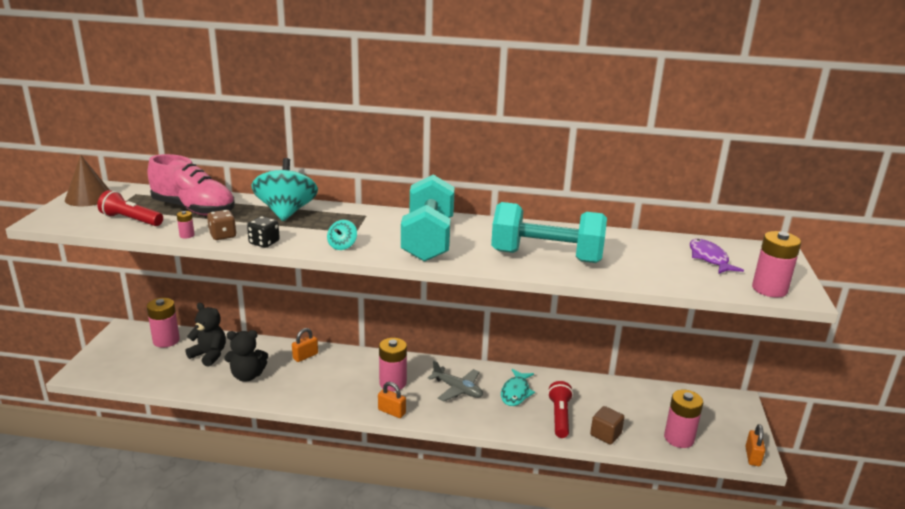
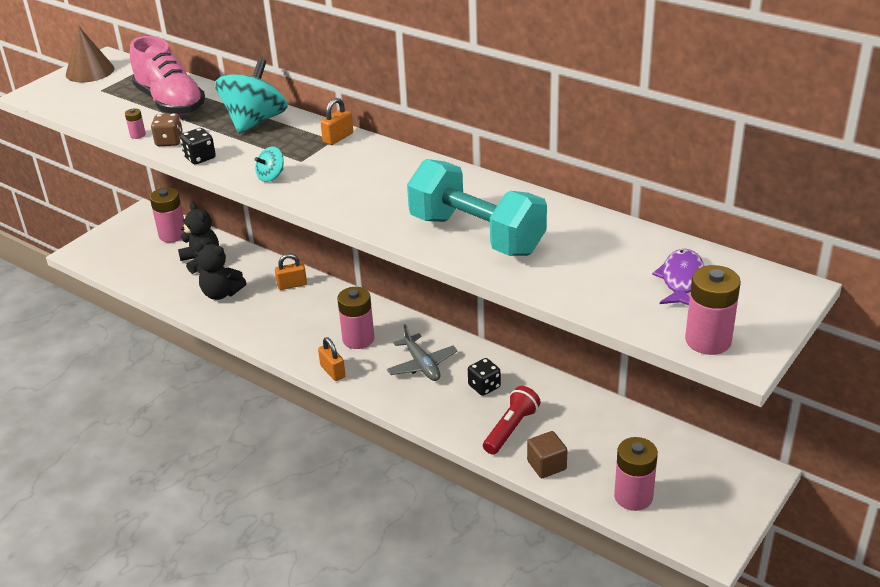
camera: 30 degrees right, 10 degrees up
red flashlight [97,190,163,226] -> none
turquoise dumbbell [401,175,455,262] -> none
turquoise fish [501,369,535,406] -> black dice [468,358,501,396]
orange padlock [746,424,765,466] -> orange padlock moved to [320,98,353,145]

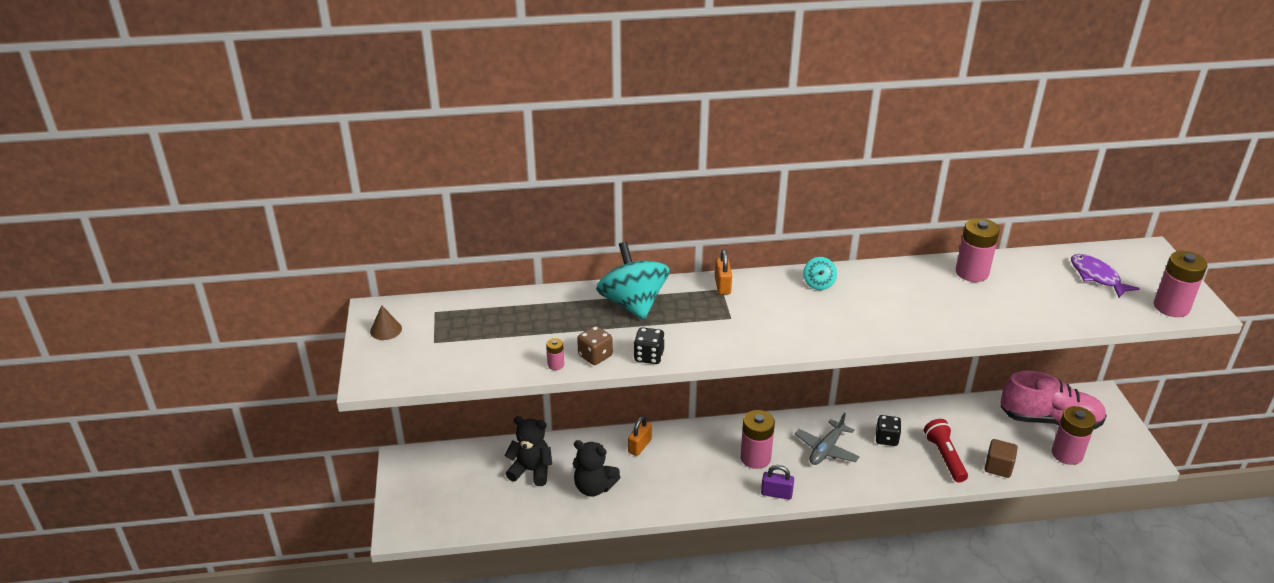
camera: 45 degrees left, 0 degrees up
brown cone [66,26,114,83] -> brown cone [370,305,402,340], size x0.57
pink shoe [130,36,205,115] -> pink shoe moved to [1001,370,1107,430]
pink battery [150,188,185,242] -> pink battery moved to [956,218,1000,282]
black teddy bear [194,242,246,300] -> black teddy bear turned 45 degrees clockwise [573,440,620,497]
turquoise spinning top [255,147,284,182] -> turquoise spinning top moved to [803,257,837,290]
orange padlock [318,337,346,381] -> purple padlock [761,465,794,500]
grey plane [387,324,457,381] -> grey plane turned 105 degrees clockwise [795,412,860,465]
turquoise dumbbell [407,159,547,256] -> none

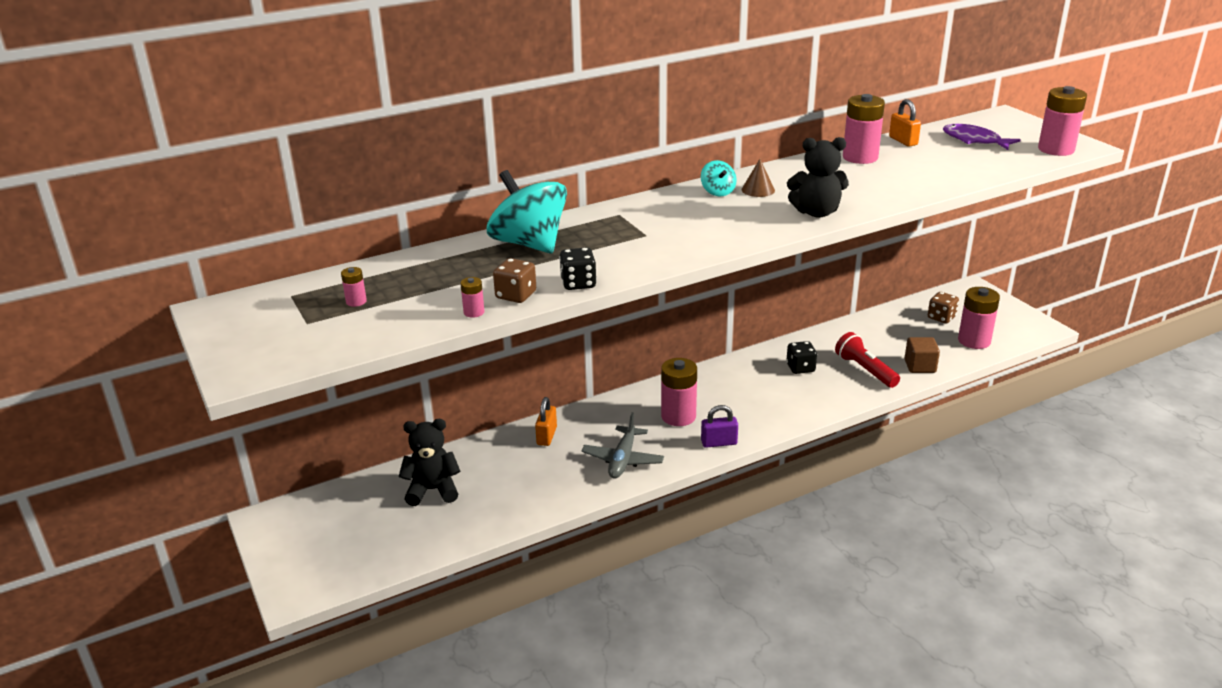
camera: 20 degrees left, 5 degrees down
brown cone [370,305,402,340] -> brown cone moved to [742,159,775,197]
black teddy bear [573,440,620,497] -> black teddy bear moved to [787,137,849,218]
orange padlock [715,249,732,295] -> orange padlock moved to [889,99,921,147]
grey plane [795,412,860,465] -> grey plane moved to [581,412,664,478]
pink shoe [1001,370,1107,430] -> brown dice [928,292,959,323]
none -> pink battery [341,267,367,307]

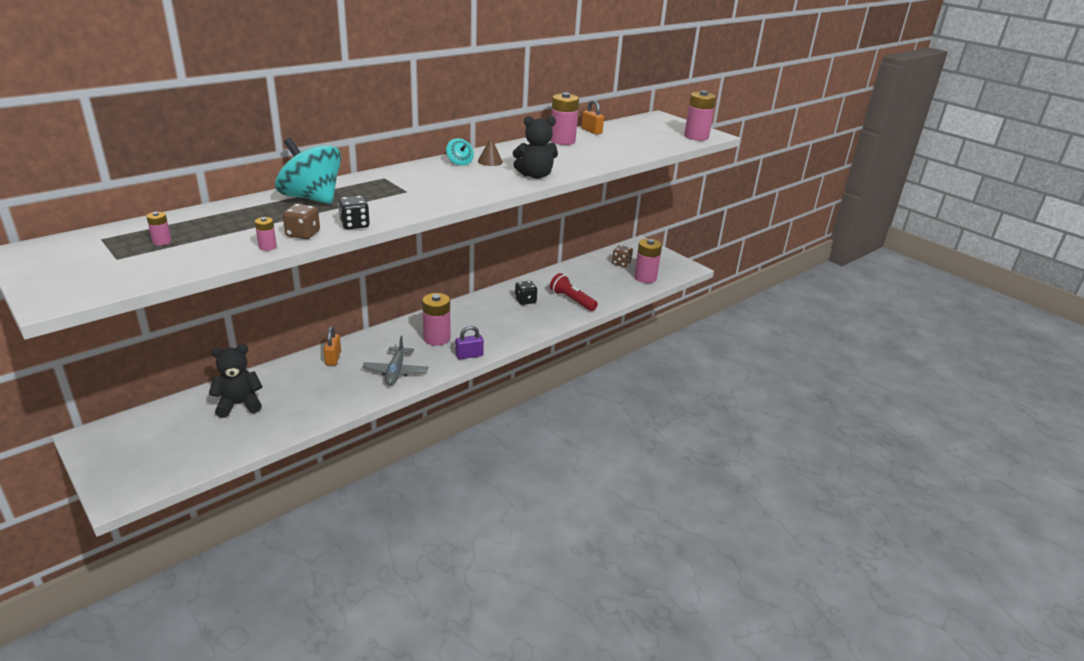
camera: 15 degrees left, 0 degrees up
brown cube [904,337,940,373] -> none
purple fish [943,124,1021,150] -> none

